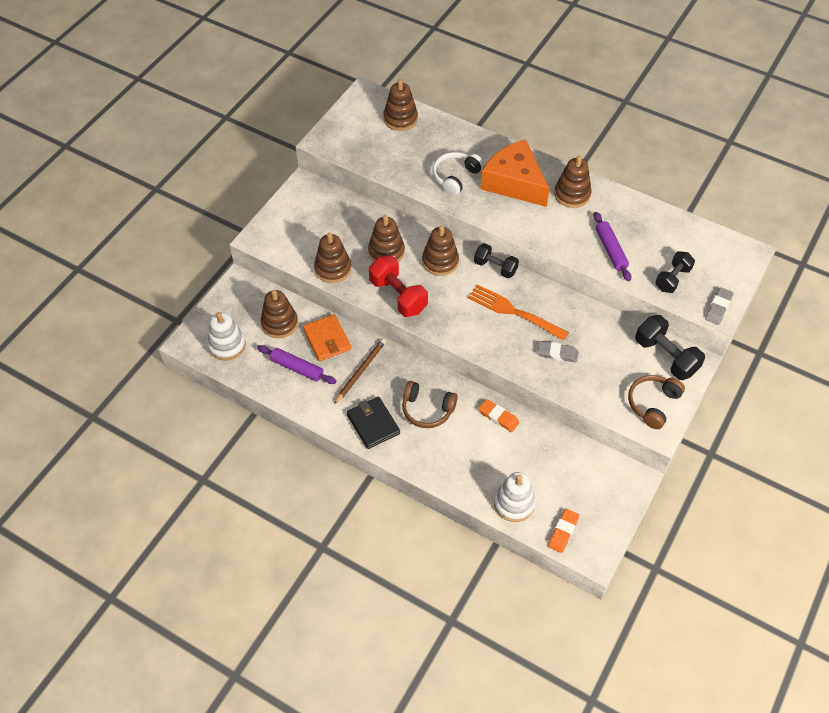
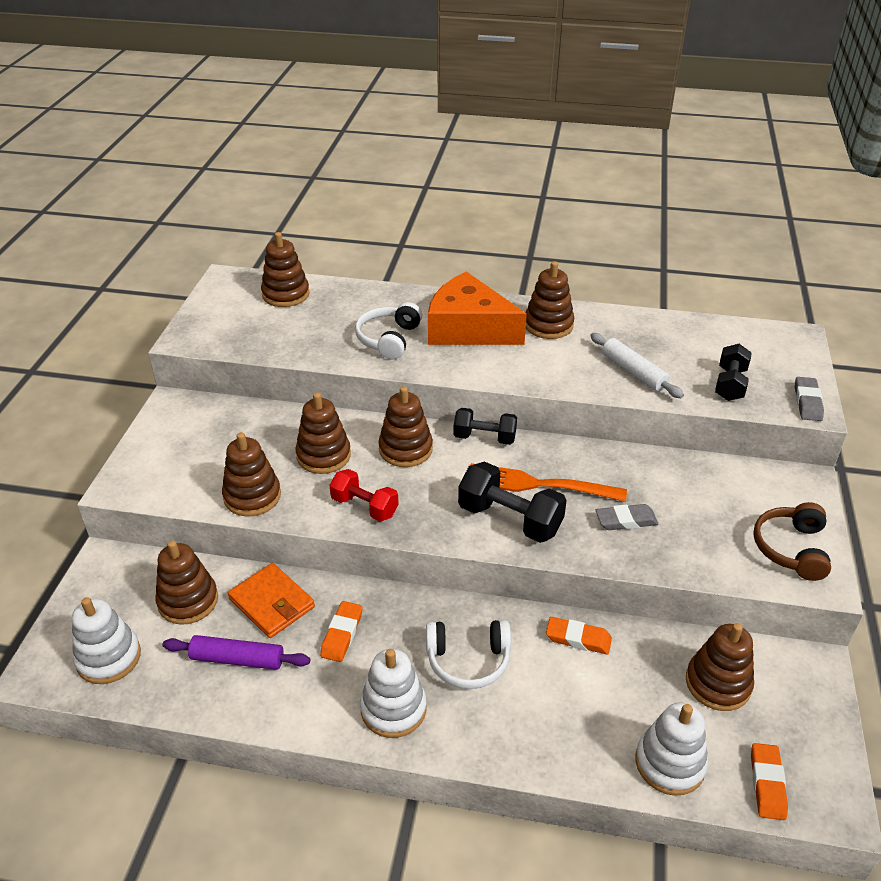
camera: 20 degrees left, 15 degrees down
brown pencil [334,339,386,404] -> orange eraser [320,601,363,662]
black wallet [347,396,400,449] -> white stacking toy [360,649,427,738]
red dumbbell [369,256,428,317] -> red dumbbell [330,469,399,522], size x0.67
brown headphones [402,381,458,428] -> white headphones [426,620,511,689]
purple rolling pin [594,212,631,281] -> white rolling pin [590,333,684,398]
black dumbbell [635,315,705,380] -> black dumbbell moved to [458,462,567,543]
none -> brown stacking toy [686,623,754,711]

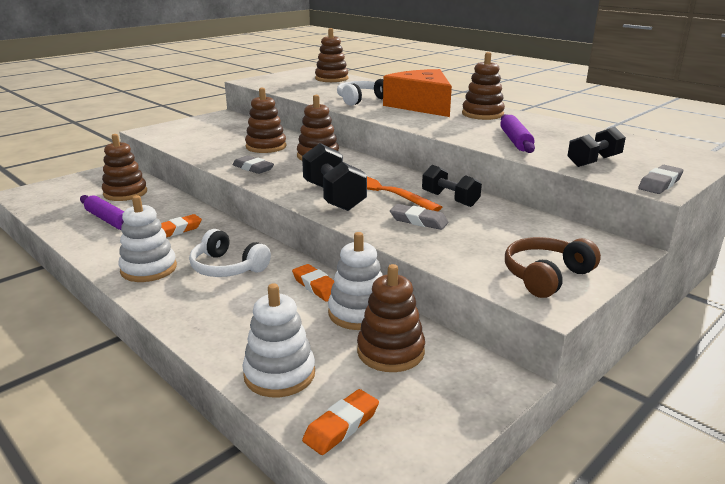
camera: 35 degrees right, 15 degrees down
white stacking toy [72,597,141,684] -> white stacking toy moved to [328,232,383,330]
brown stacking toy [222,432,281,516] -> none
orange wallet [228,563,315,638] -> none
red dumbbell [330,469,399,522] -> grey eraser [233,155,274,174]
black dumbbell [454,408,517,445] -> black dumbbell moved to [422,165,482,207]
white rolling pin [590,333,684,398] -> purple rolling pin [500,114,535,153]

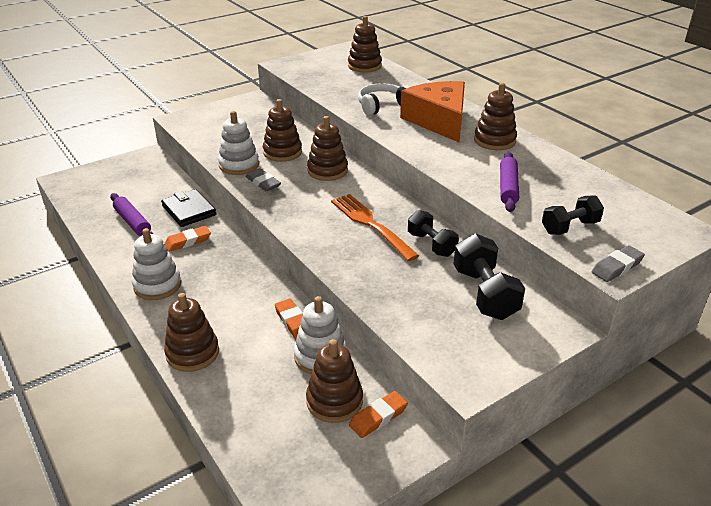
camera: 10 degrees right, 10 degrees up
brown stacking toy [102,134,147,201] -> brown stacking toy moved to [164,293,219,372]
white headphones [189,229,271,277] -> none
white stacking toy [242,283,315,397] -> white stacking toy moved to [218,111,259,175]
black dumbbell [302,143,367,211] -> black dumbbell moved to [453,233,525,320]
orange eraser [302,389,379,455] -> orange eraser moved to [349,391,408,438]
grey eraser [390,204,448,230] -> none
brown headphones [505,237,601,298] -> none
none -> black wallet [161,189,216,227]

